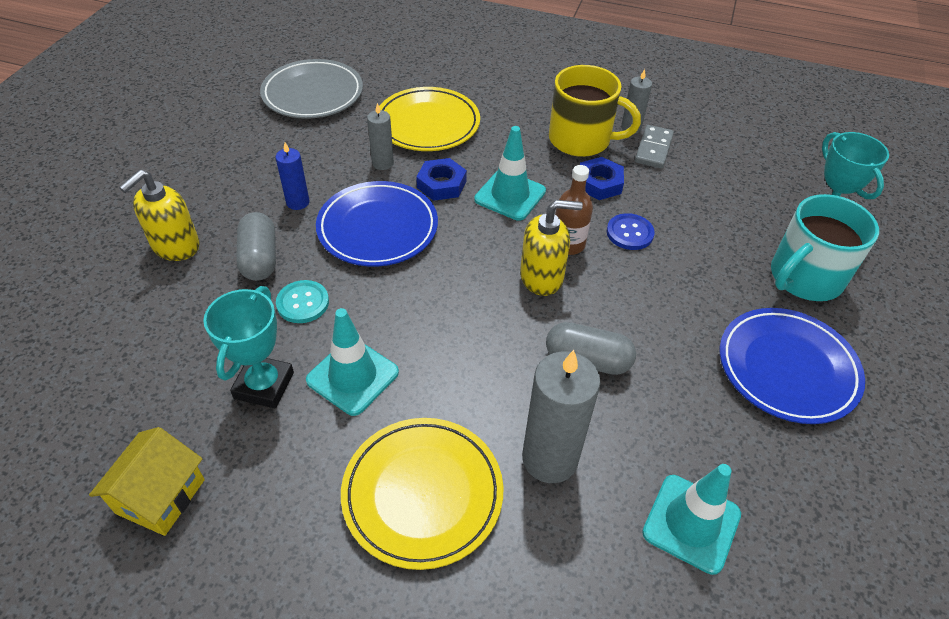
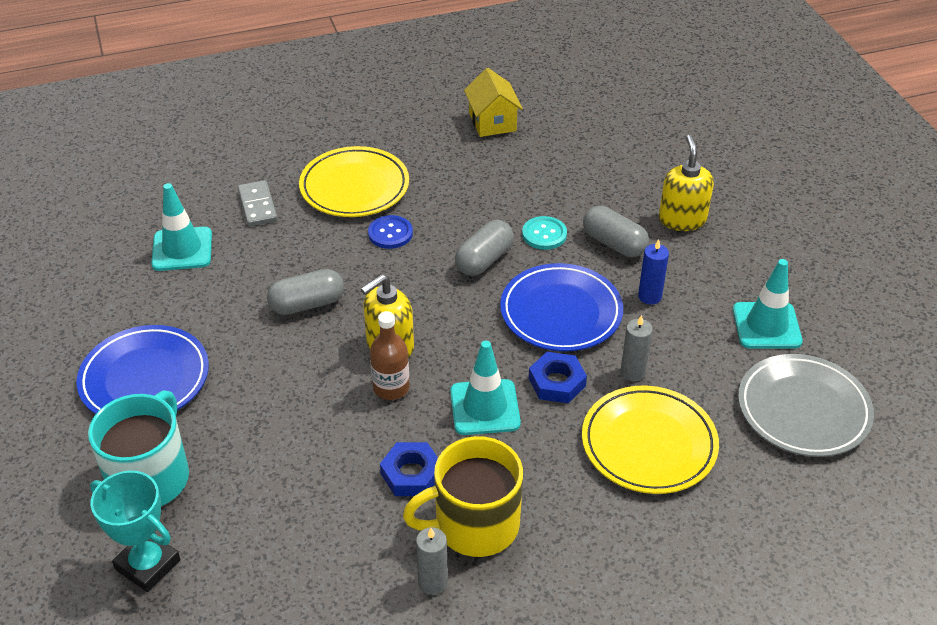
camera: 145 degrees right, 5 degrees down
turquoise trophy [203,286,294,408] -> none
turquoise traffic cone [306,308,399,416] -> turquoise traffic cone moved to [733,259,803,349]
grey candle [522,350,601,483] -> none
blue button [607,213,655,250] -> blue button moved to [368,215,413,249]
grey domino [635,125,674,168] -> grey domino moved to [238,180,278,226]
none -> grey capsule [455,220,514,276]

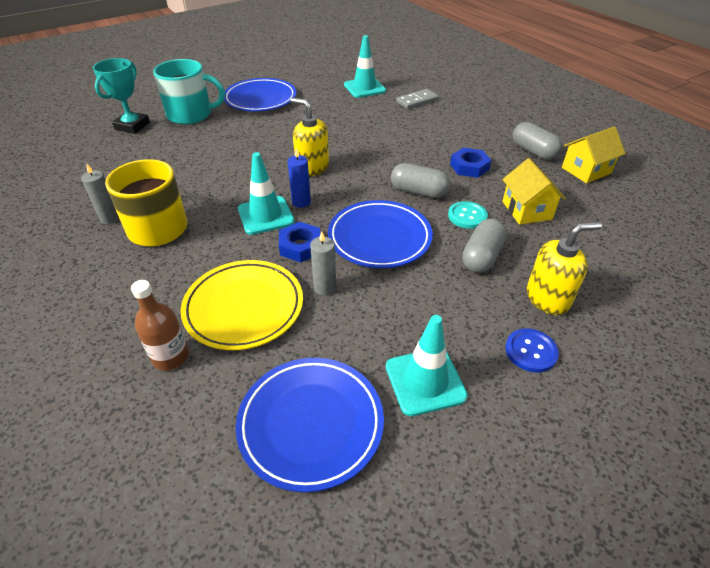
camera: 75 degrees right, 0 degrees up
grey capsule [267,269,344,315] -> grey capsule moved to [513,122,563,160]
yellow plate [299,146,409,217] -> none
blue button [368,215,413,249] -> blue button moved to [505,329,559,373]
brown bottle [370,311,410,400] -> brown bottle moved to [131,280,189,370]
blue nut [380,442,438,496] -> blue nut moved to [450,148,491,178]
blue candle [638,239,669,305] -> blue candle moved to [287,148,311,208]
grey plate [738,354,874,457] -> blue plate [236,358,384,492]
none -> yellow house [502,158,566,225]

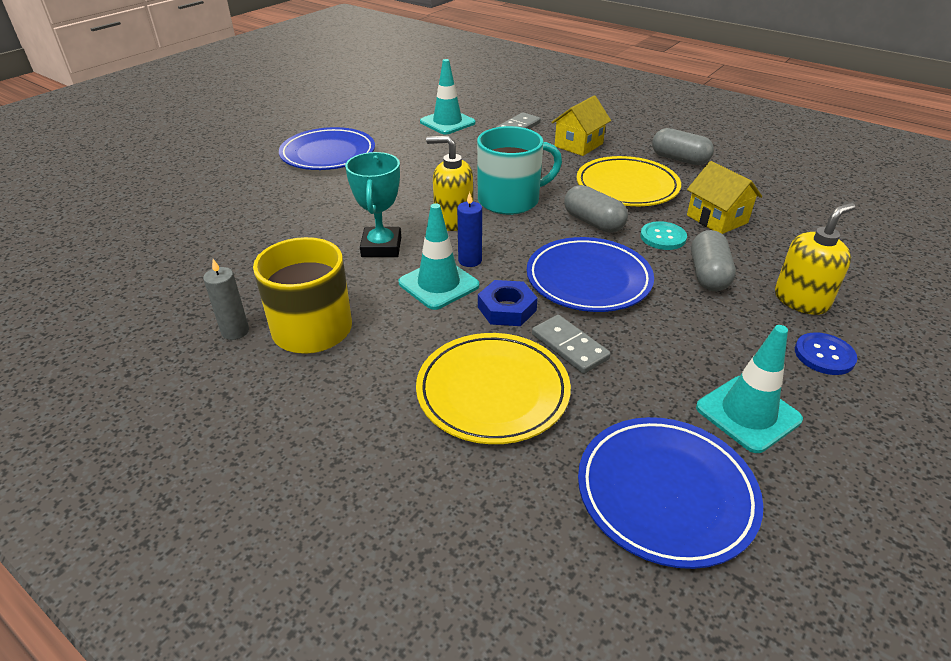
camera: 20 degrees left, 5 degrees down
turquoise trophy [93,58,150,134] -> turquoise trophy moved to [345,152,401,257]
brown bottle [131,280,189,370] -> none
turquoise mug [153,59,225,124] -> turquoise mug moved to [477,126,562,215]
grey candle [310,231,336,296] -> grey domino [532,315,611,374]
grey capsule [391,163,450,198] -> grey capsule turned 45 degrees clockwise [564,185,628,233]
blue nut [450,148,491,178] -> yellow plate [576,156,681,206]
yellow house [562,126,625,183] -> yellow house moved to [551,95,611,156]

